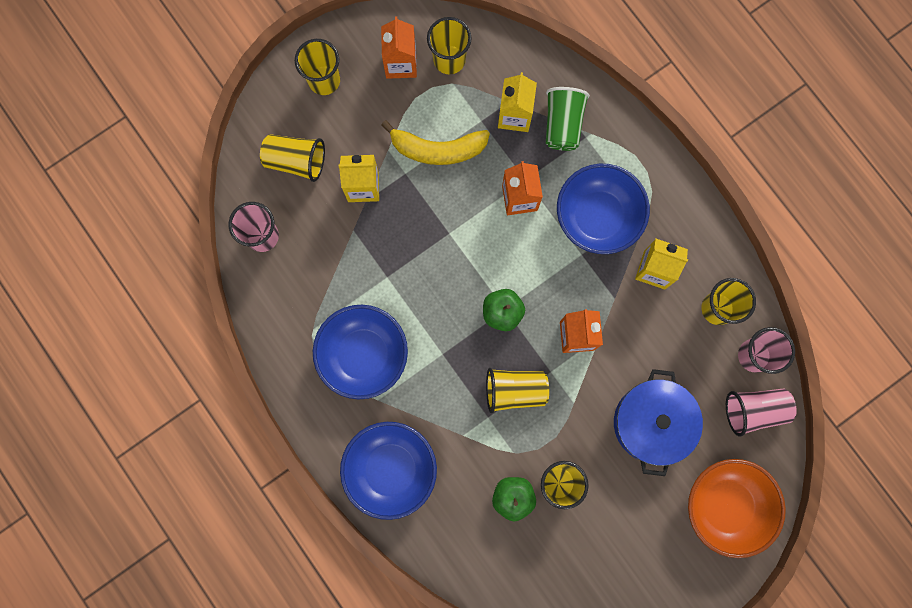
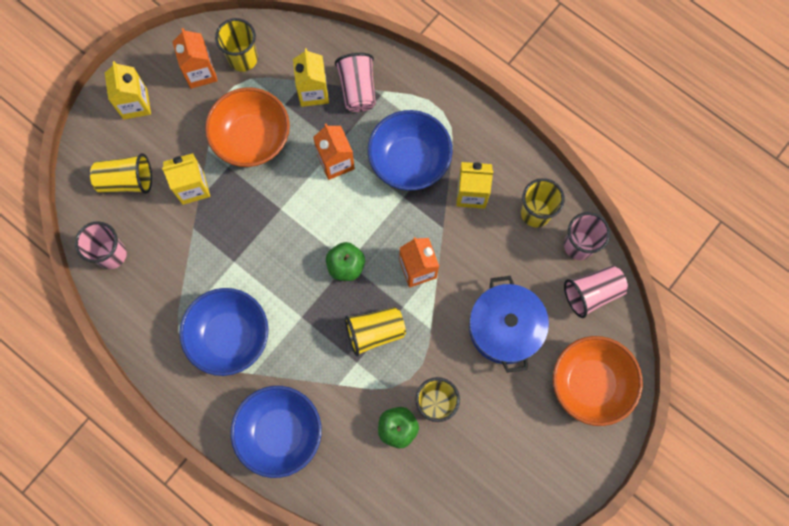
camera: 15 degrees left, 5 degrees down
yellow cup [295,39,340,95] -> yellow carton [105,61,151,120]
yellow banana [381,120,490,165] -> orange bowl [205,87,290,167]
green cup [546,87,590,151] -> pink cup [335,53,376,112]

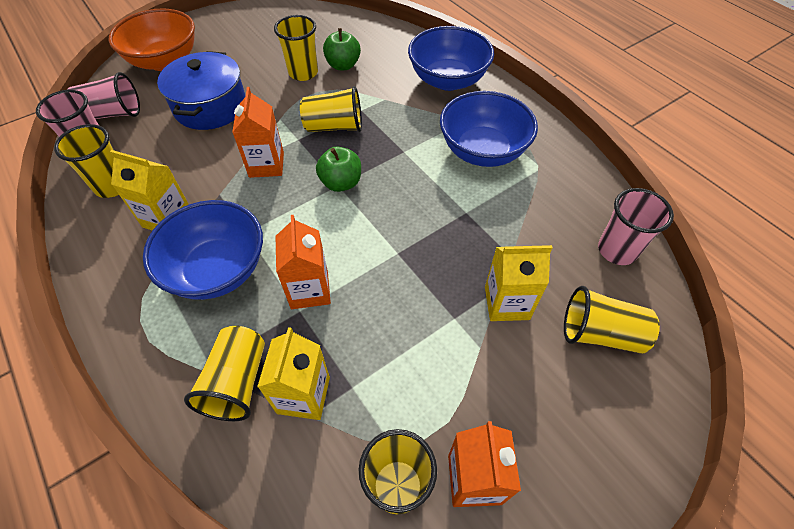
camera: 165 degrees left, 20 degrees down
yellow carton [105,61,151,120] -> none
orange bowl [205,87,290,167] -> none
pink cup [335,53,376,112] -> yellow cup [184,326,265,421]

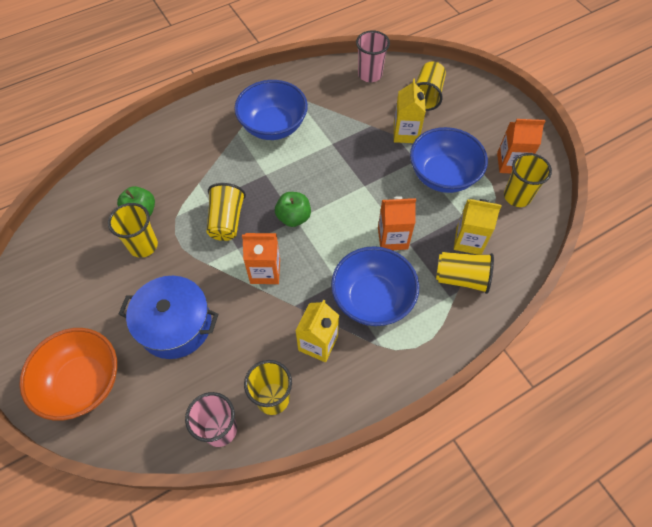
camera: 85 degrees left, 5 degrees up
pink cup [67,72,140,119] -> none
blue bowl [408,26,494,91] -> blue bowl moved to [410,127,488,193]

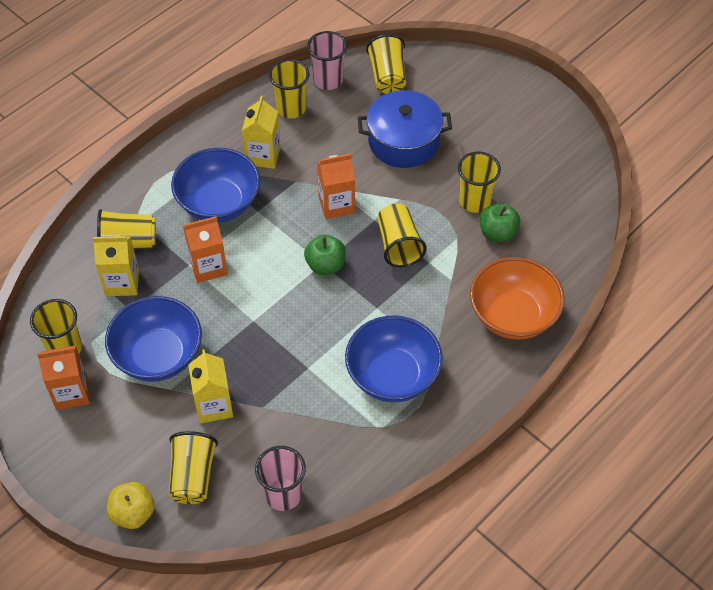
camera: 165 degrees right, 5 degrees down
orange bowl [19,328,117,421] -> orange bowl moved to [470,257,565,340]
none -> yellow apple [107,482,155,529]
none -> yellow cup [366,34,406,94]

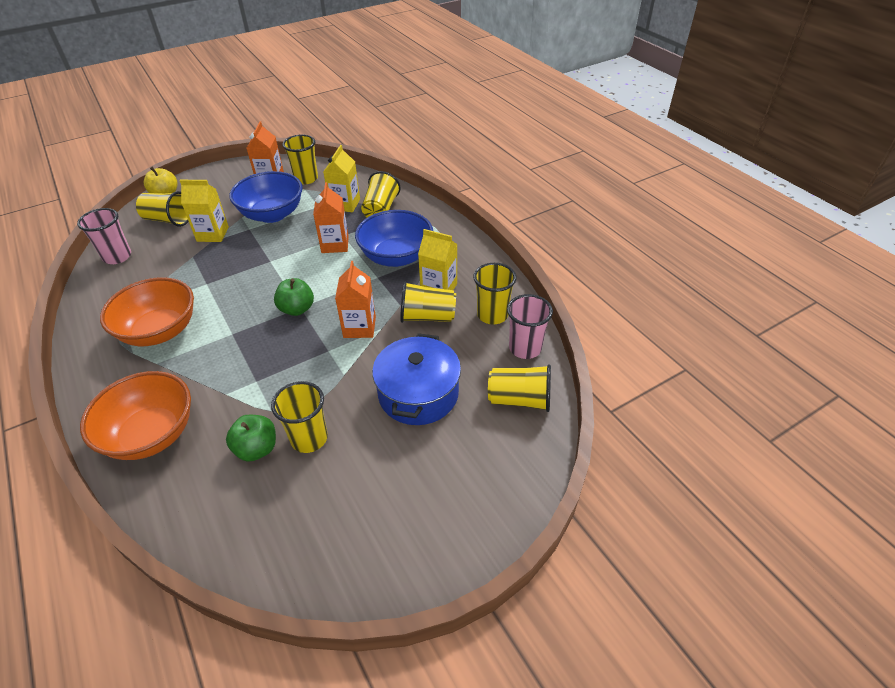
camera: 105 degrees right, 10 degrees down
blue bowl [345,315,443,402] -> orange bowl [100,277,194,346]
yellow cup [377,203,427,267] -> yellow cup moved to [400,281,456,323]

